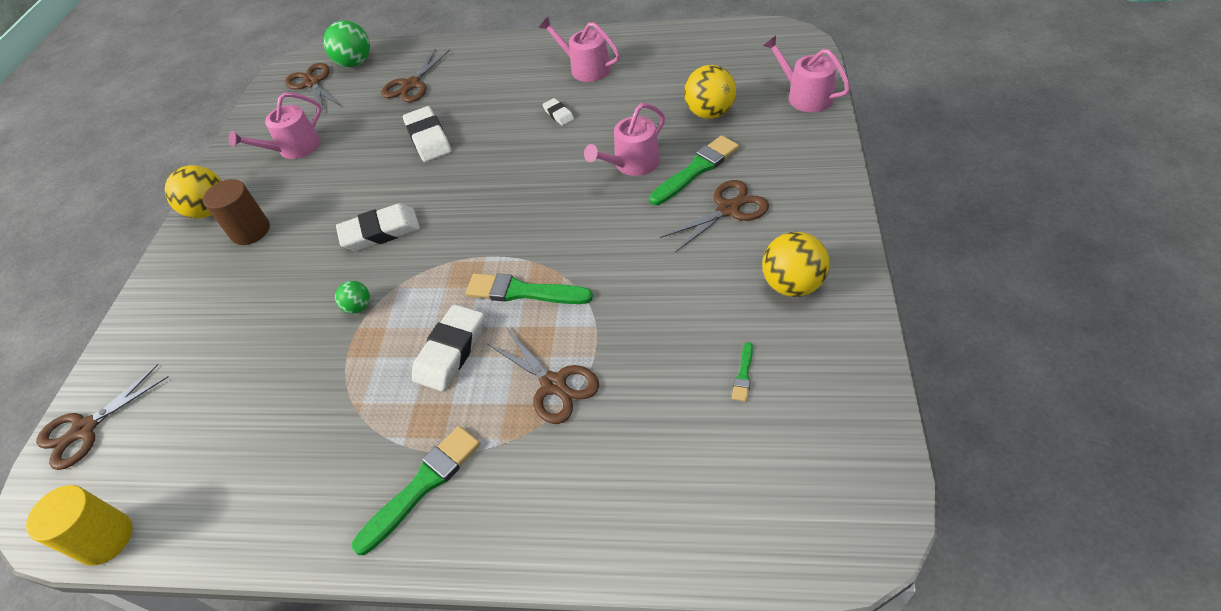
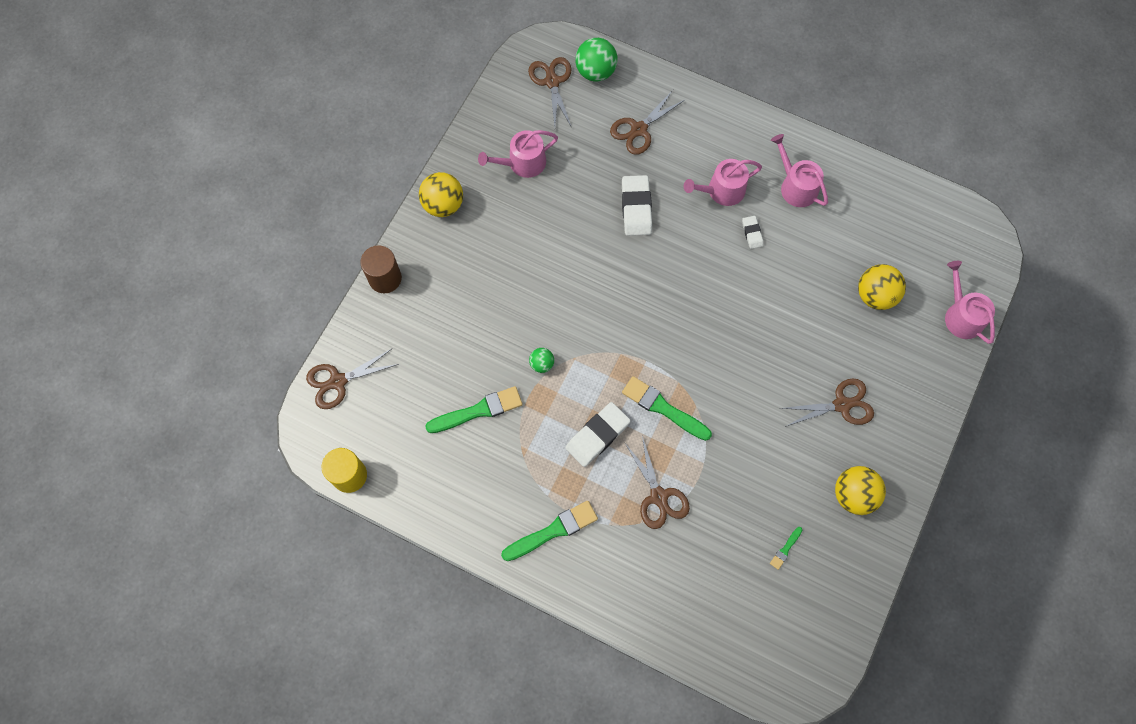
camera: 15 degrees right, 20 degrees up
brown cylinder [203,179,270,245] -> brown cylinder moved to [360,245,402,293]
white eraser [336,203,420,251] -> none
pink watering can [584,103,665,176] -> pink watering can moved to [684,159,762,206]
green brush [649,135,739,205] -> green brush moved to [425,386,523,433]

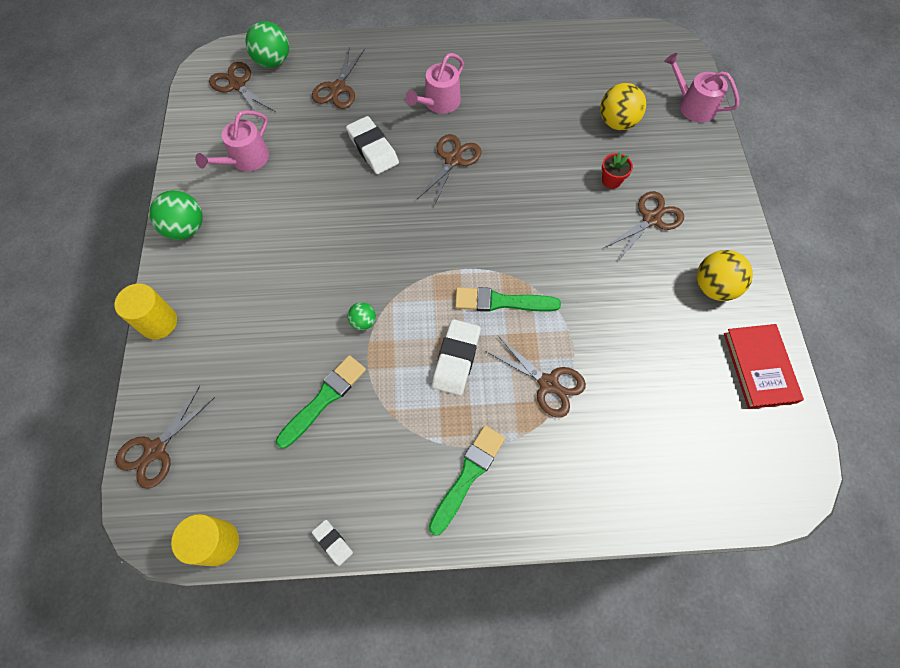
camera: 30 degrees left, 5 degrees down
brown cylinder [360,245,402,293] -> yellow cylinder [115,284,177,339]
yellow ball [419,172,463,217] -> green ball [149,190,203,240]
white eraser [742,216,763,249] -> white eraser moved to [312,520,353,566]
green brush [770,527,802,570] -> none
pink watering can [771,134,828,207] -> none
none -> brown scissors [417,134,481,206]
none -> red flower pot [602,152,633,189]
none -> red book [724,324,804,409]

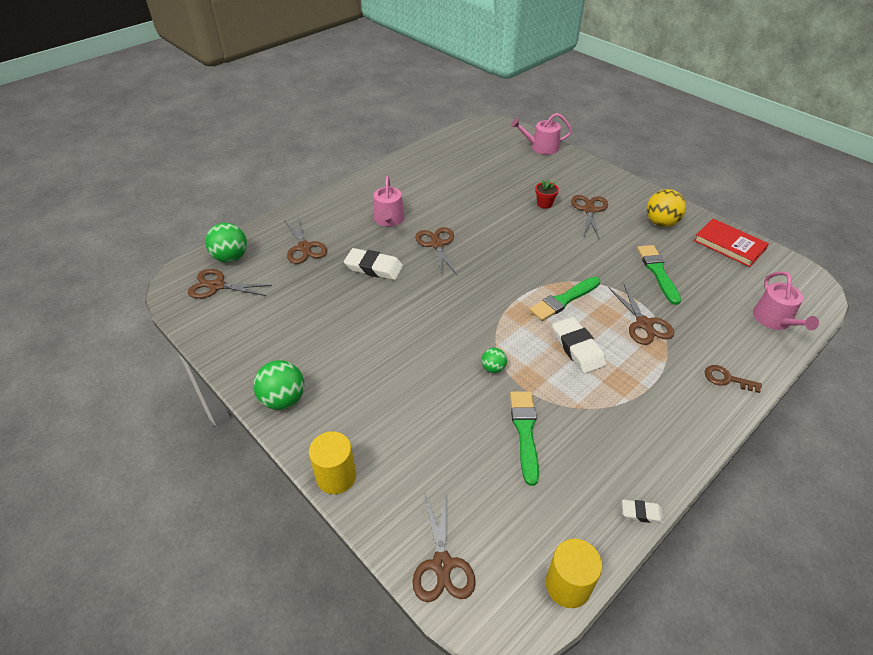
camera: 40 degrees left, 20 degrees down
pink watering can [195,110,269,171] -> pink watering can moved to [753,271,819,330]
green brush [429,425,505,536] -> green brush moved to [637,245,681,305]
brown scissors [485,335,586,418] -> brown scissors turned 75 degrees clockwise [608,283,674,345]
yellow ball [600,83,646,130] -> none
none -> brown key [705,365,762,393]

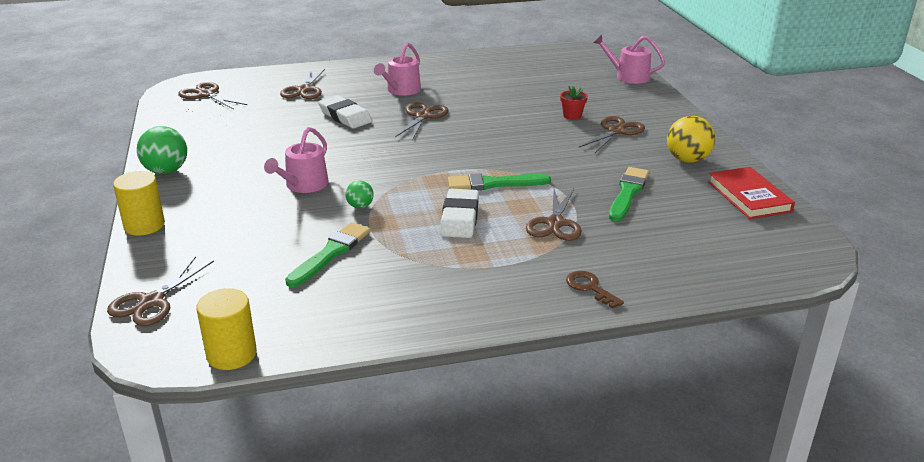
camera: 30 degrees right, 15 degrees down
green ball [205,223,247,262] -> none
white eraser [622,499,664,524] -> none
pink watering can [753,271,819,330] -> pink watering can moved to [264,127,329,193]

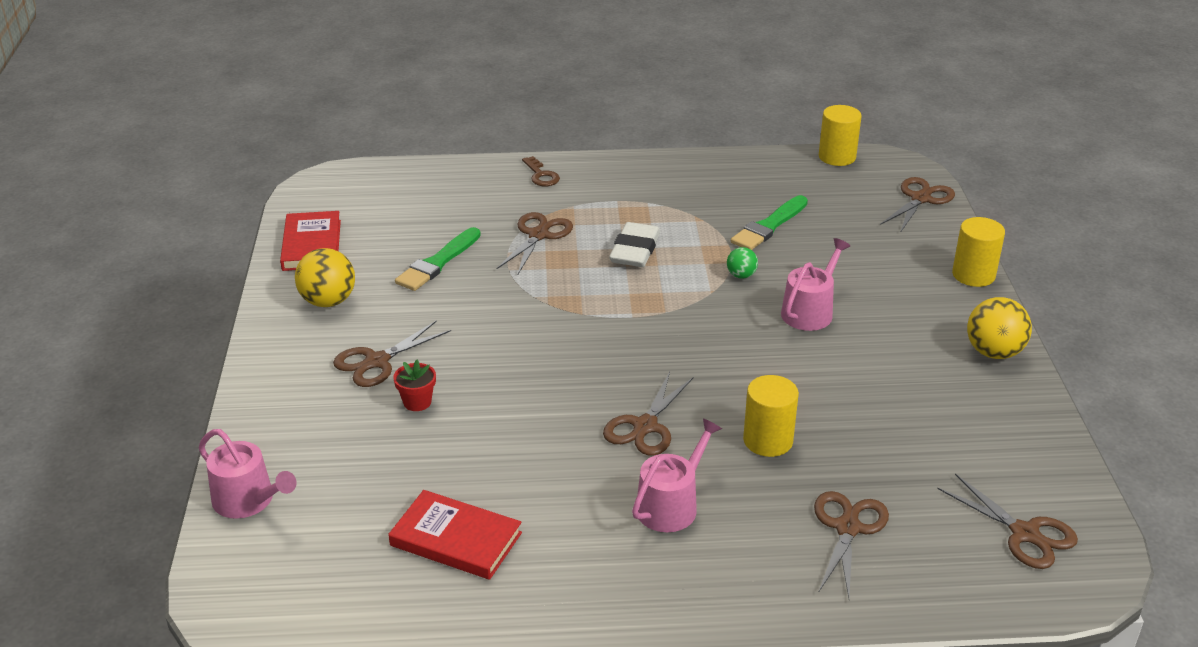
camera: 170 degrees left, 5 degrees up
green ball [137,126,187,174] -> yellow ball [967,297,1032,359]
white eraser [318,95,372,129] -> yellow cylinder [743,375,799,457]
green brush [448,173,551,190] -> none
none -> red book [388,490,522,580]

